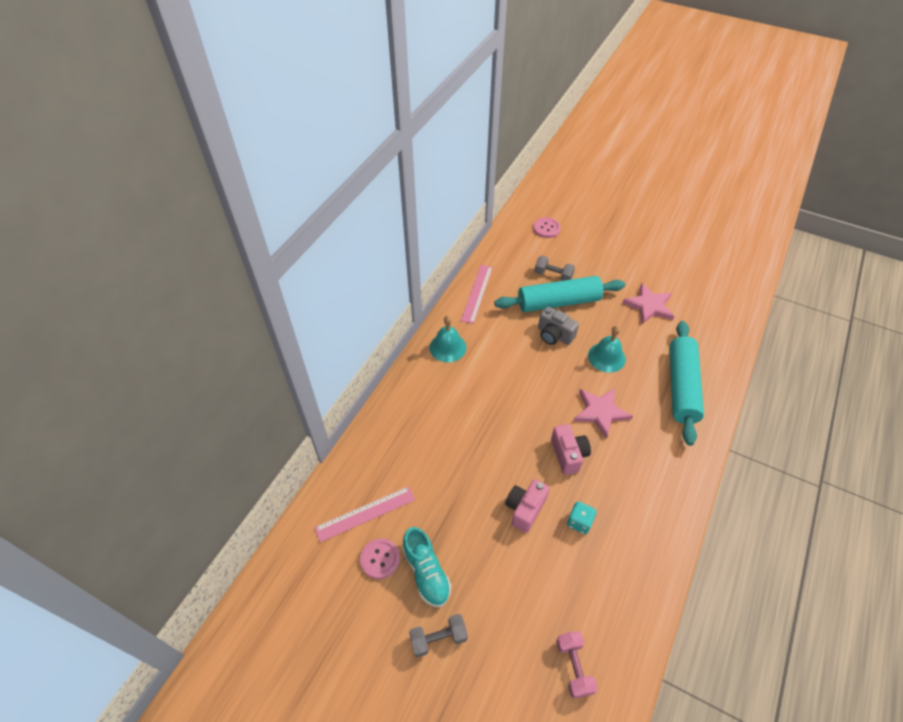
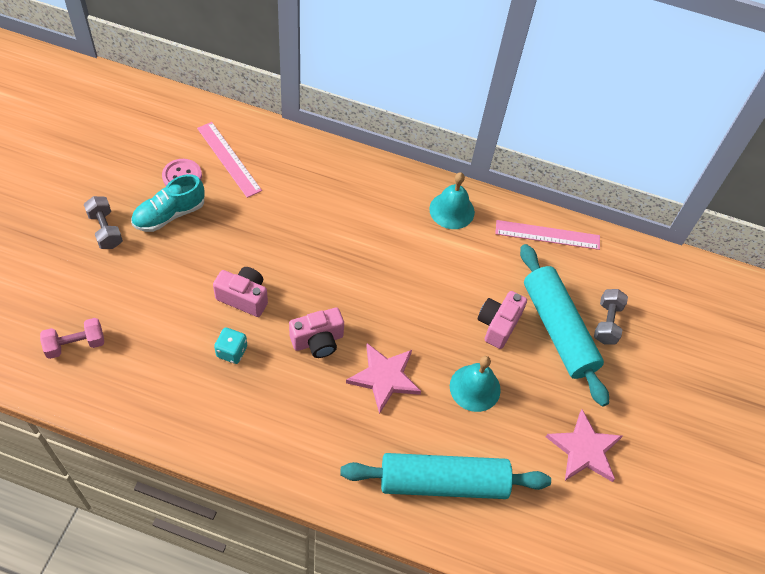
camera: 75 degrees right, 5 degrees up
pink button [533,217,561,238] -> none
grey camera [538,307,579,345] -> pink camera [478,291,527,349]

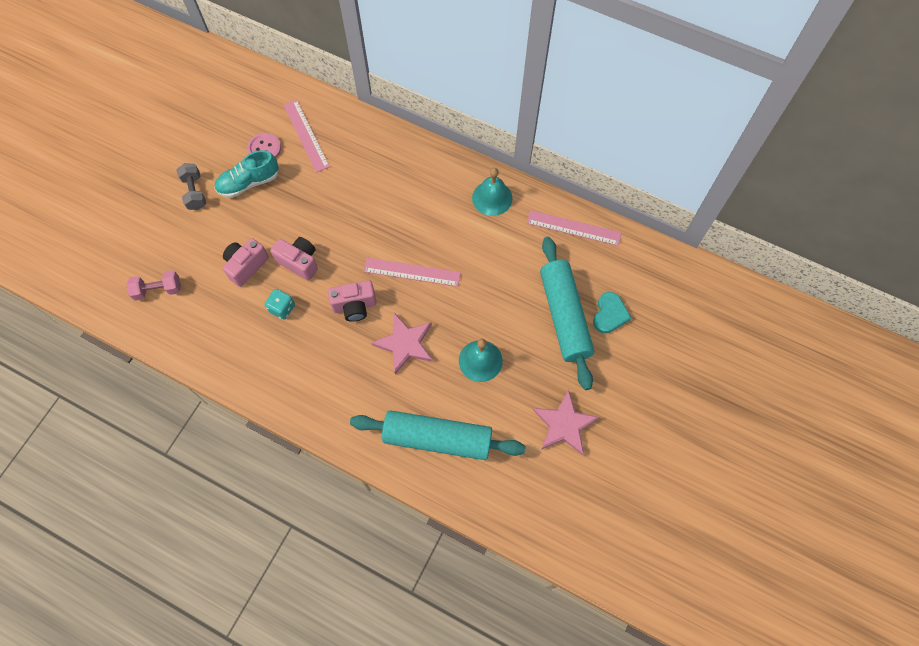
camera: 15 degrees right, 10 degrees up
pink camera [478,291,527,349] -> pink camera moved to [222,238,269,287]
grey dumbbell [594,289,628,344] -> turquoise heart [593,292,631,333]
none -> pink ruler [363,258,461,287]

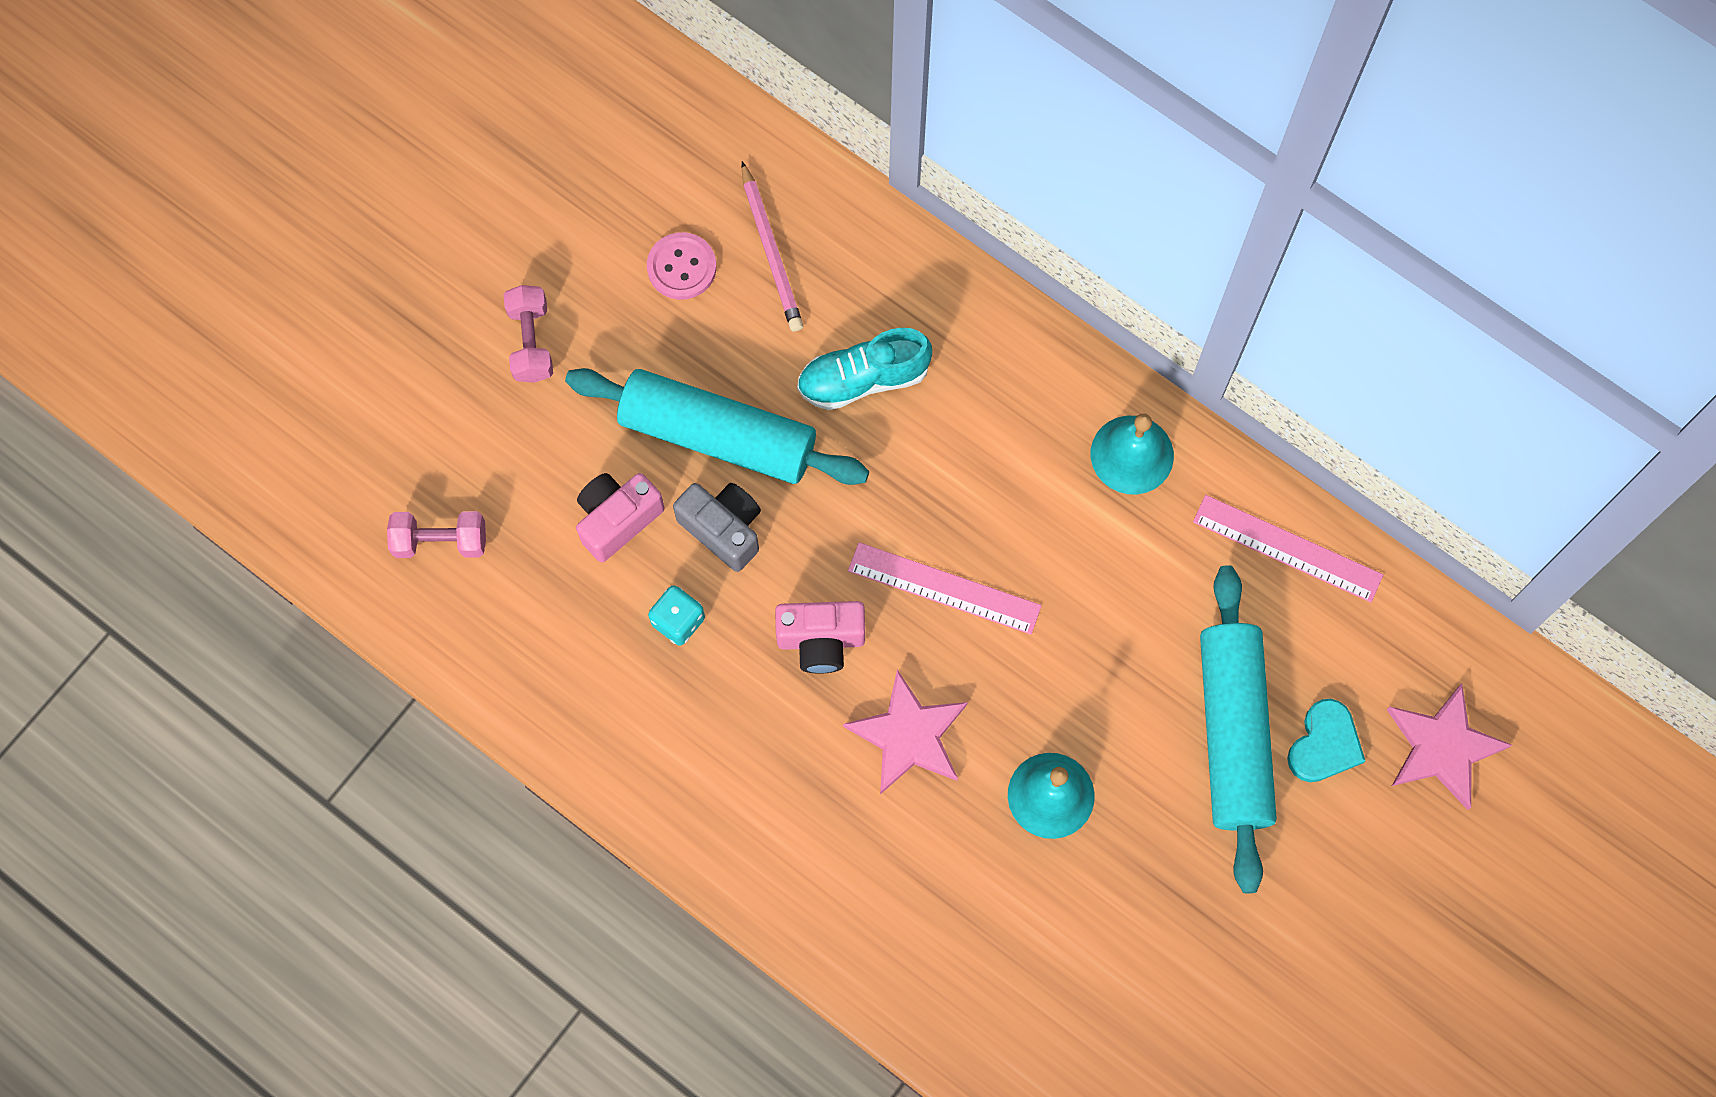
camera: 10 degrees right, 5 degrees up
grey dumbbell [176,163,206,210] -> pink dumbbell [503,285,553,383]
turquoise shoe [214,150,279,198] -> turquoise shoe moved to [797,328,932,410]
pink camera [270,237,318,281] -> grey camera [673,483,761,572]
pink ruler [284,100,330,172] -> pink pencil [742,161,803,332]
turquoise rolling pin [350,410,526,460] -> turquoise rolling pin moved to [565,368,869,485]
pink star [533,390,600,455] -> pink star moved to [1386,683,1512,810]

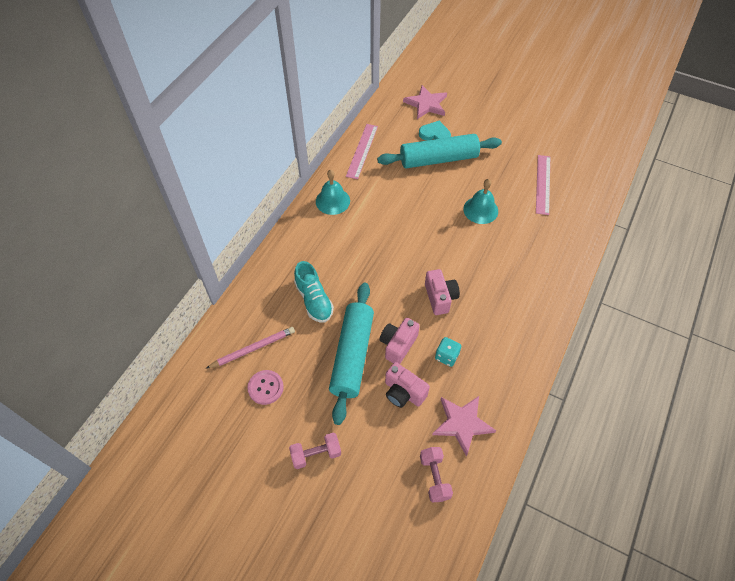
camera: 100 degrees left, 15 degrees down
grey camera [673,483,761,572] -> pink camera [379,318,420,364]
pink star [843,669,968,794] -> pink star moved to [432,396,496,457]
pink ruler [848,542,1042,634] -> pink ruler moved to [536,155,550,215]

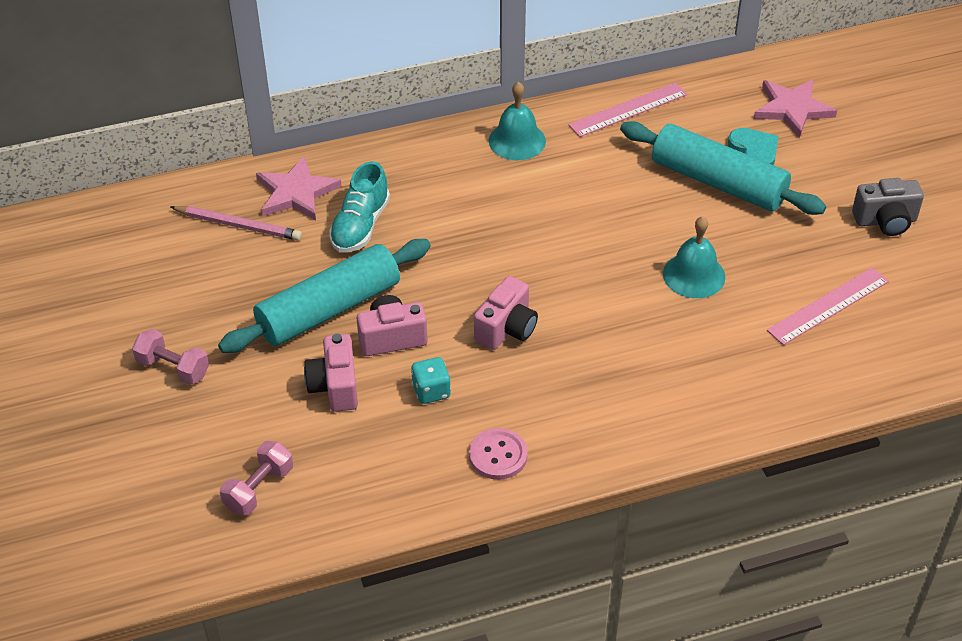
camera: 45 degrees right, 10 degrees down
pink button [247,370,284,405] -> pink button moved to [469,428,528,480]
pink star [432,396,496,457] -> pink star moved to [256,156,342,220]
none -> grey camera [852,178,924,236]

